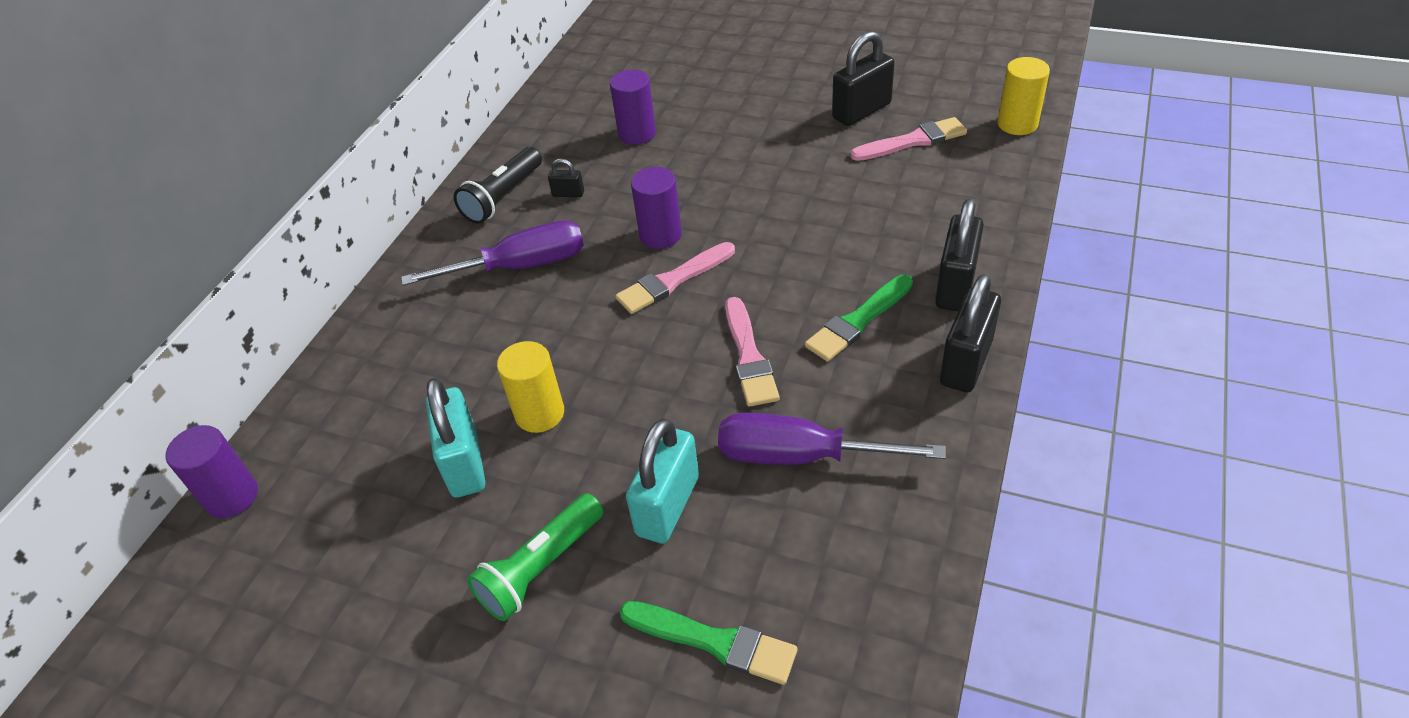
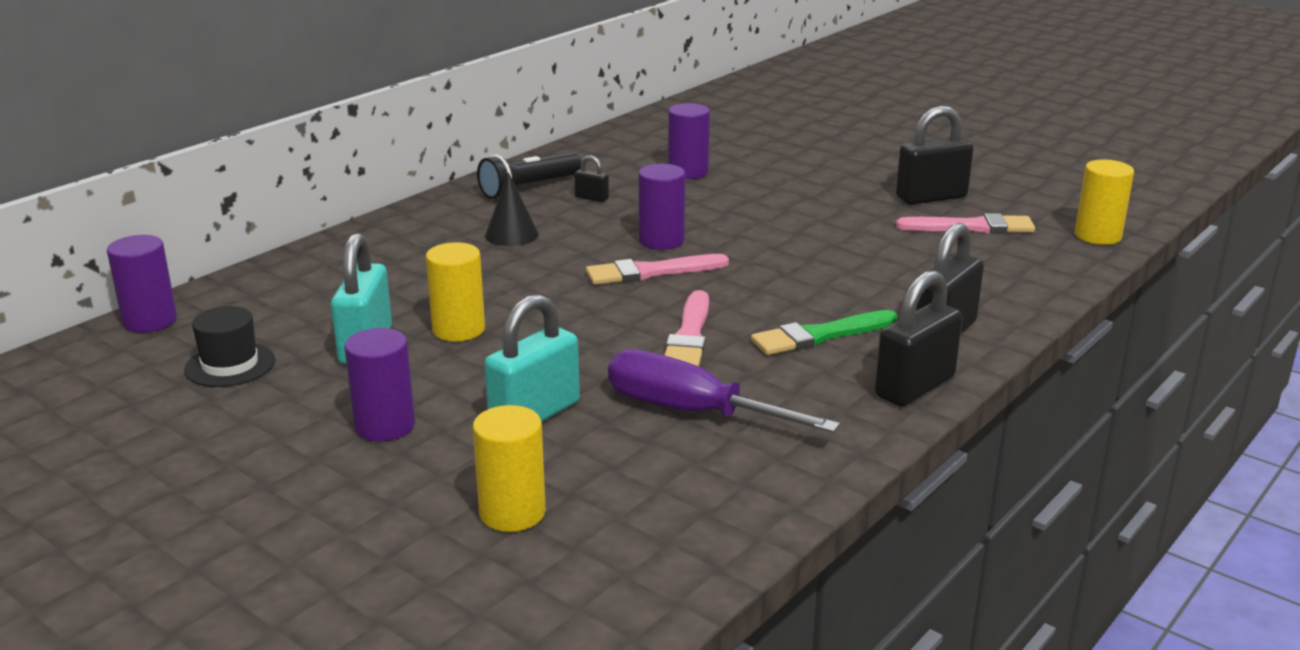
camera: 15 degrees right, 20 degrees down
purple screwdriver [401,221,584,286] -> black cone [485,172,539,246]
green flashlight [467,493,603,621] -> purple cylinder [344,328,415,442]
green brush [620,601,797,685] -> yellow cylinder [473,405,546,532]
none -> black hat [184,306,275,387]

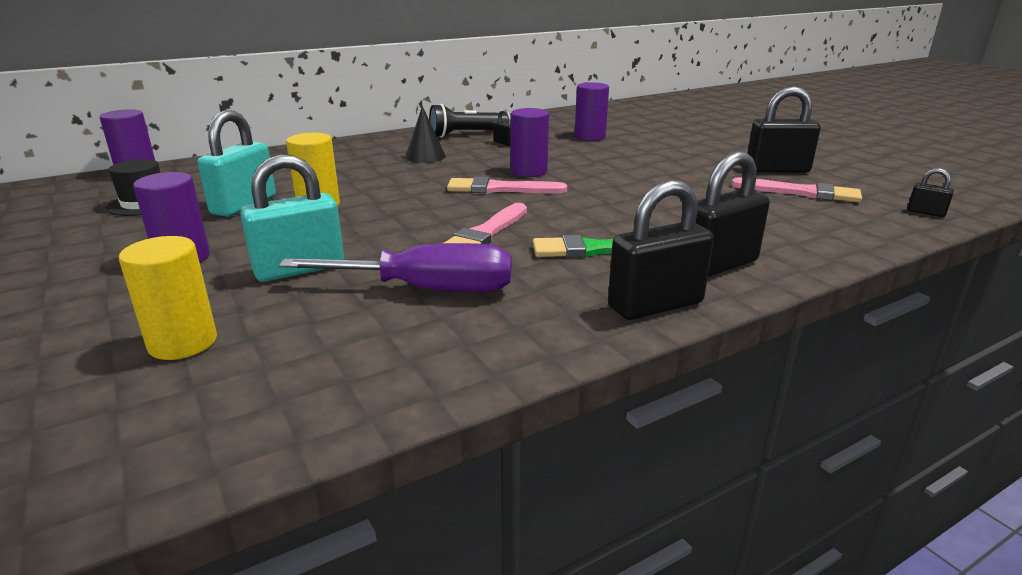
camera: 20 degrees right, 0 degrees up
purple screwdriver [608,349,840,433] -> purple screwdriver turned 135 degrees clockwise [279,243,511,292]
yellow cylinder [1075,160,1134,245] -> black padlock [907,168,954,217]

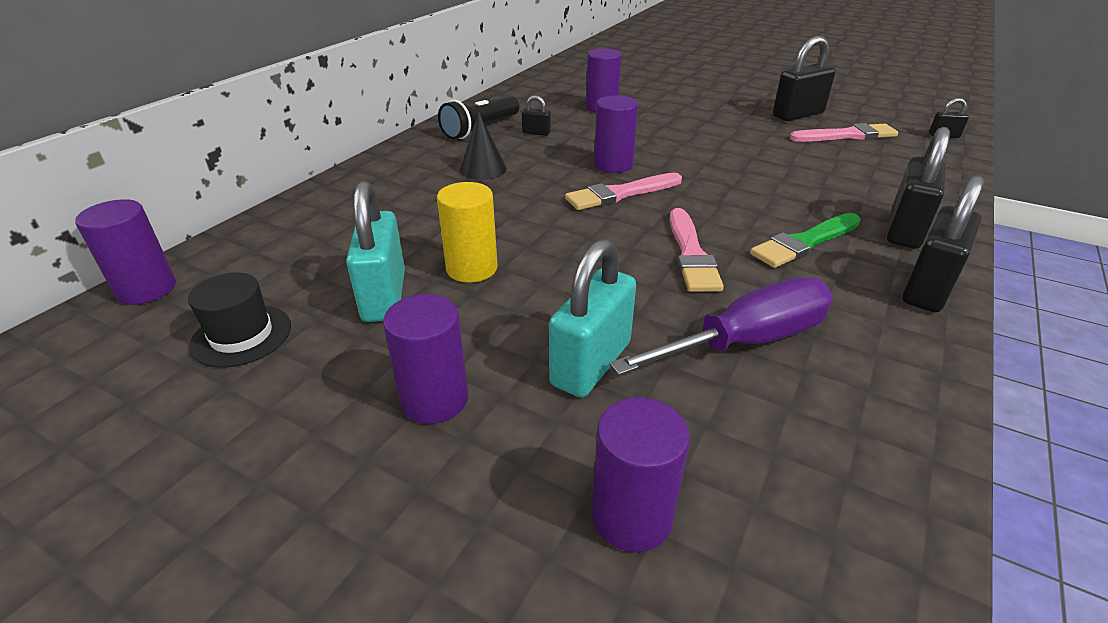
camera: 30 degrees left, 10 degrees up
yellow cylinder [119,236,217,360] -> purple cylinder [592,397,690,552]

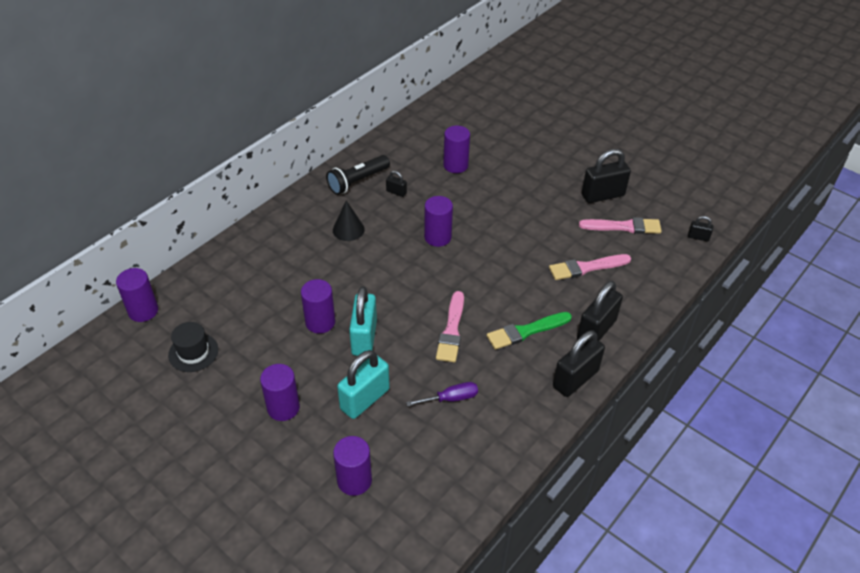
camera: 10 degrees right, 10 degrees up
turquoise padlock [346,181,405,322] -> turquoise padlock moved to [349,287,377,356]
yellow cylinder [437,182,498,283] -> purple cylinder [301,279,335,334]
pink brush [565,173,682,210] -> pink brush moved to [549,254,631,280]
purple screwdriver [609,277,833,375] -> purple screwdriver [406,382,478,406], size x0.55

